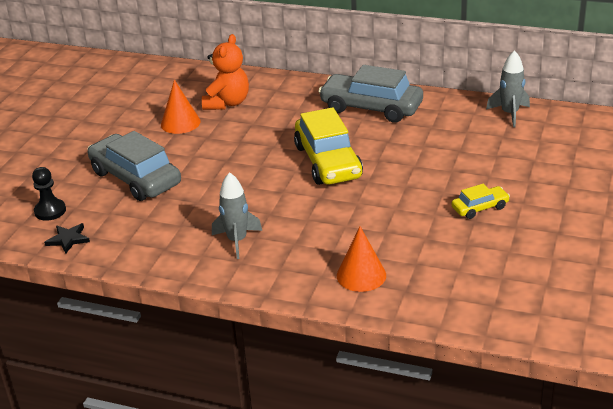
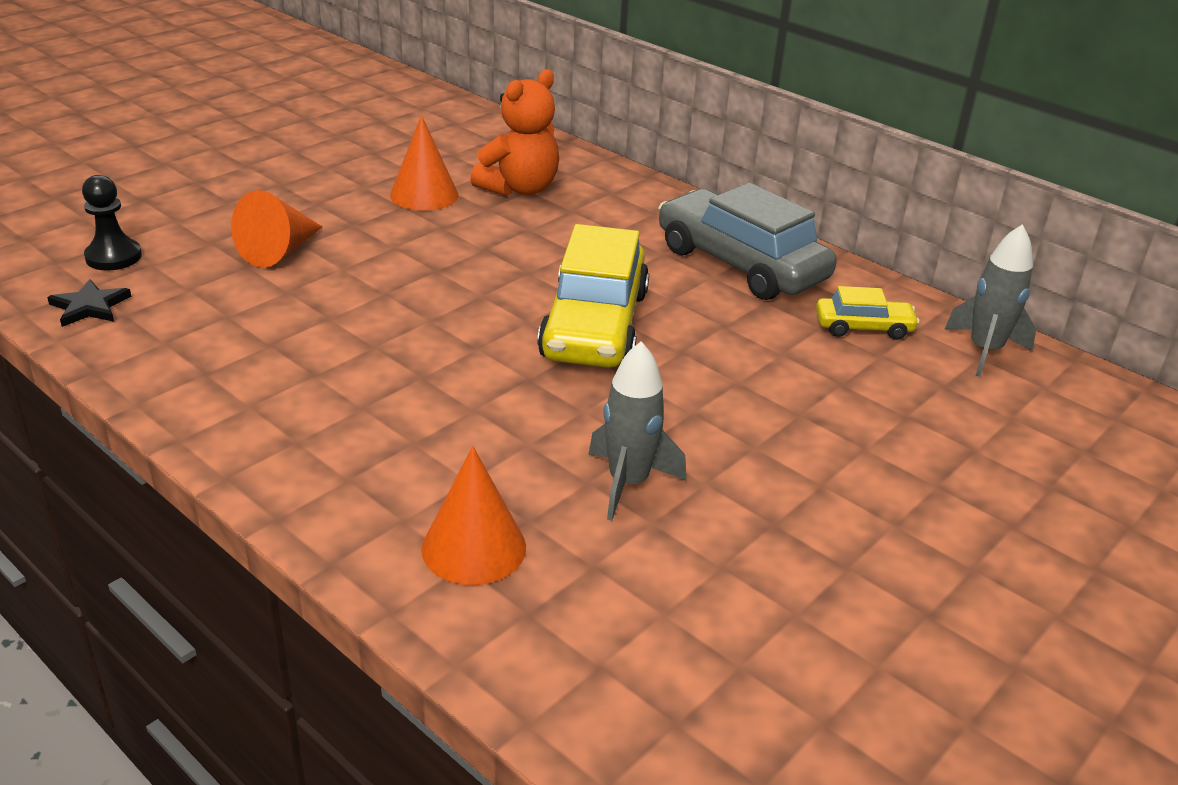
camera: 20 degrees right, 0 degrees up
grey car [87,131,181,201] -> orange cone [231,190,323,268]
grey rocket [212,172,262,259] -> grey rocket moved to [588,341,686,521]
yellow car [451,184,510,219] -> yellow car moved to [816,286,920,340]

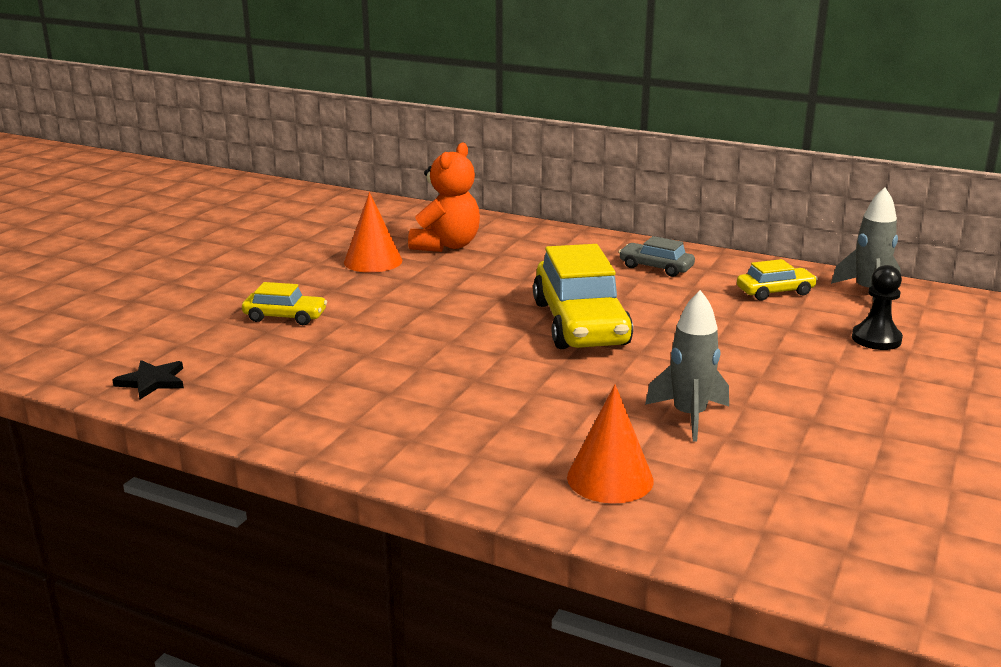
camera: 15 degrees left, 10 degrees down
black pawn [82,175,142,271] -> black pawn moved to [852,265,903,350]
orange cone [231,190,323,268] -> yellow car [242,282,327,325]
grey car [658,183,837,300] -> grey car [619,236,695,277], size x0.49

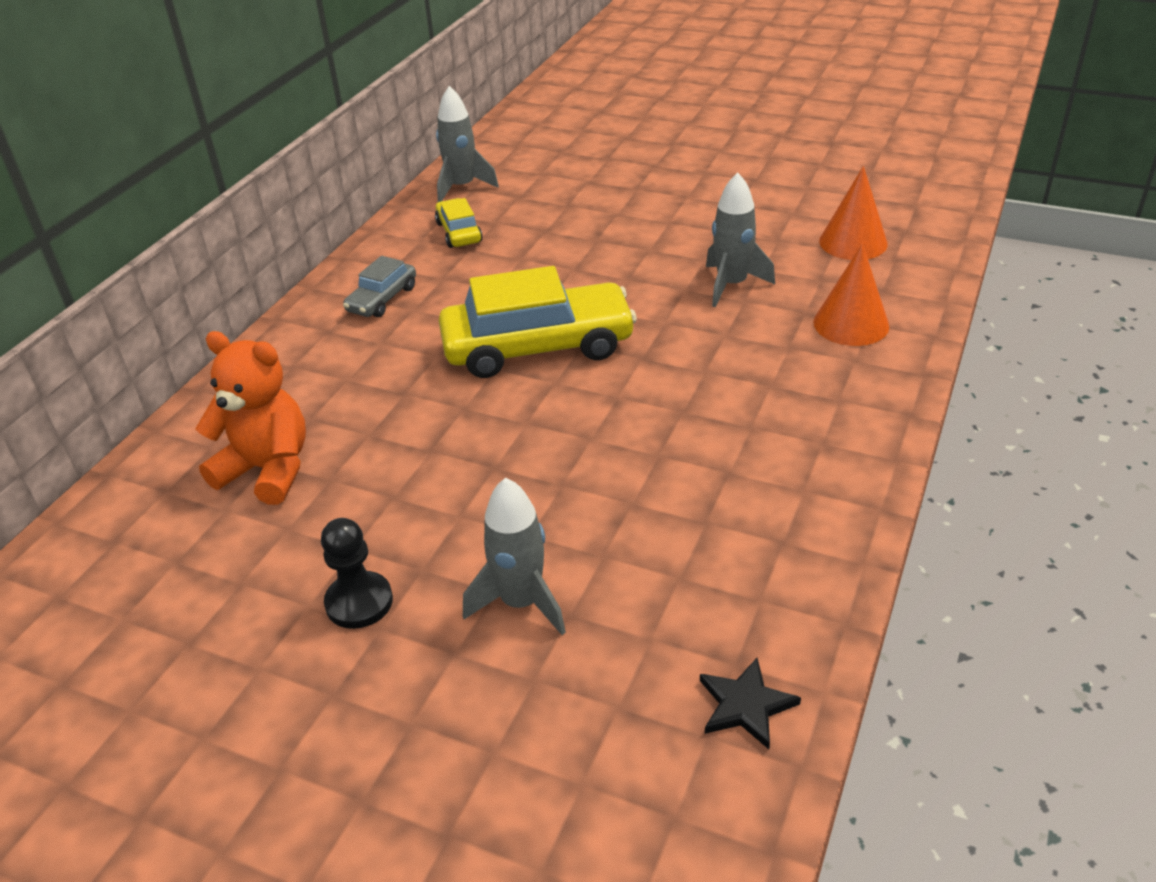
camera: 90 degrees left, 15 degrees up
yellow car [242,282,327,325] -> grey rocket [463,477,566,635]
orange cone [344,192,402,273] -> orange cone moved to [819,166,888,260]
black pawn [852,265,903,350] -> black pawn moved to [321,518,393,629]

